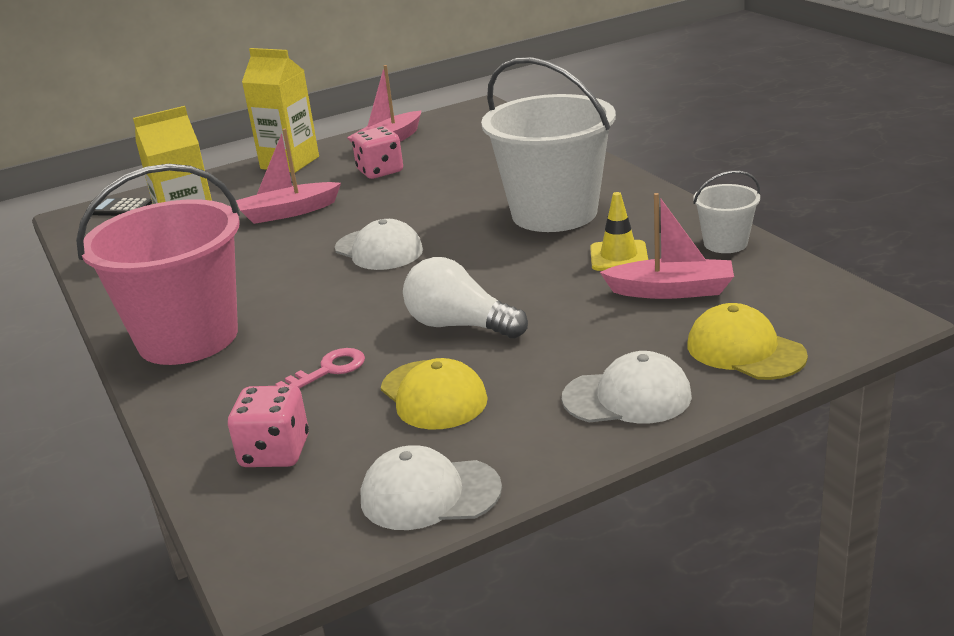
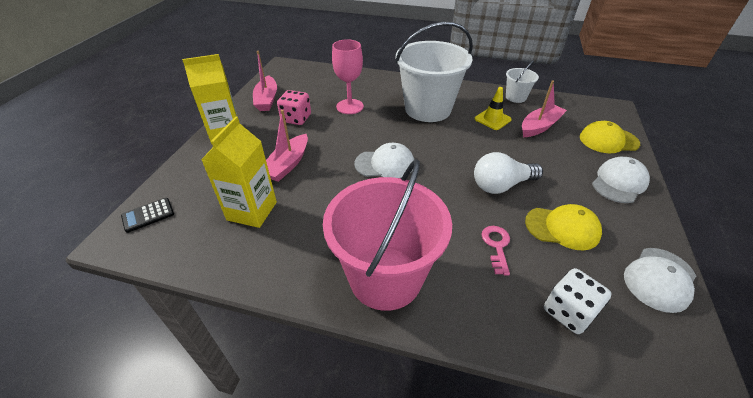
camera: 50 degrees left, 15 degrees up
pink dice [228,385,309,467] -> white dice [544,268,612,334]
none -> pink goblet [332,39,364,114]

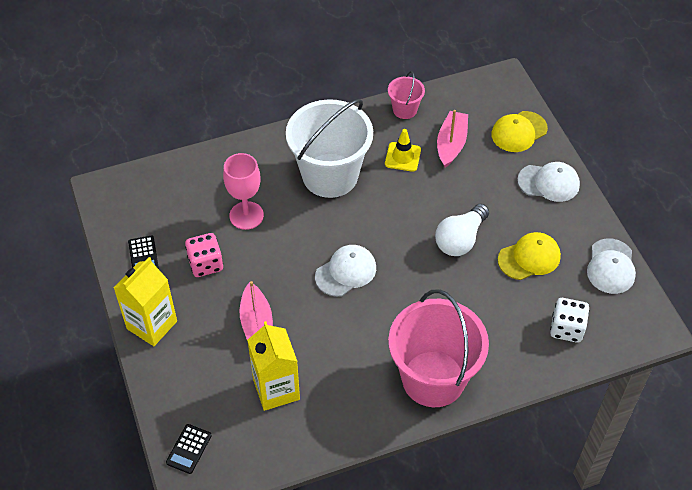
camera: 35 degrees left, 10 degrees up
pink boat [253,51,277,111] -> black calculator [128,235,159,269]
pink key [481,226,510,275] -> none
white bucket [506,60,539,103] -> pink bucket [388,71,425,119]
white cap [592,157,650,203] -> white cap turned 90 degrees clockwise [517,162,580,202]

